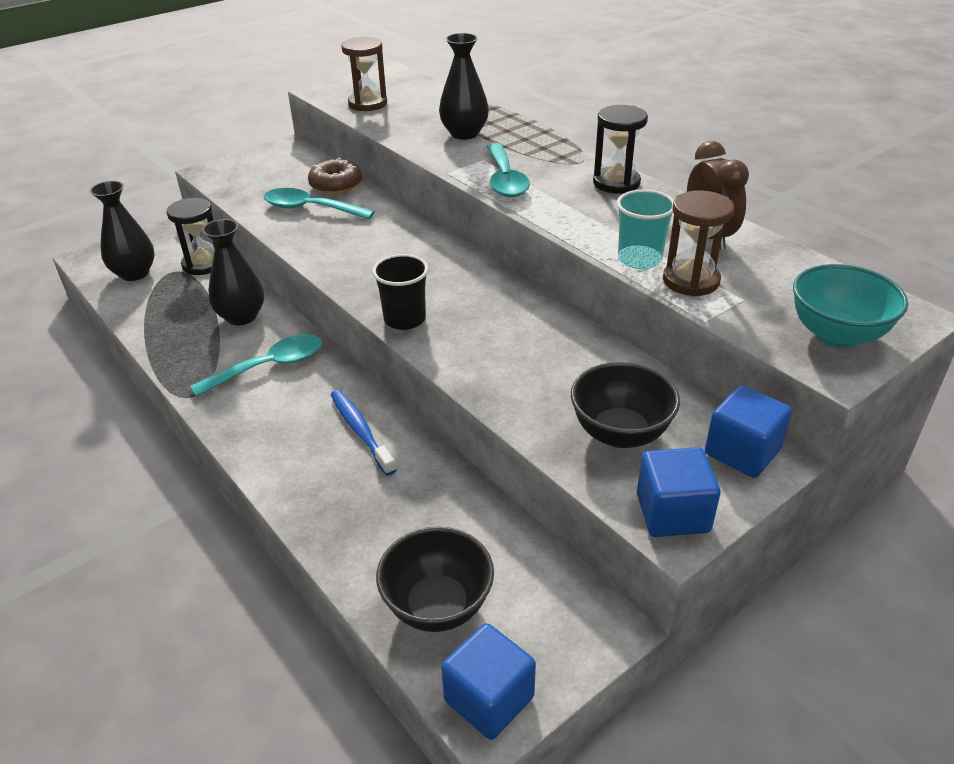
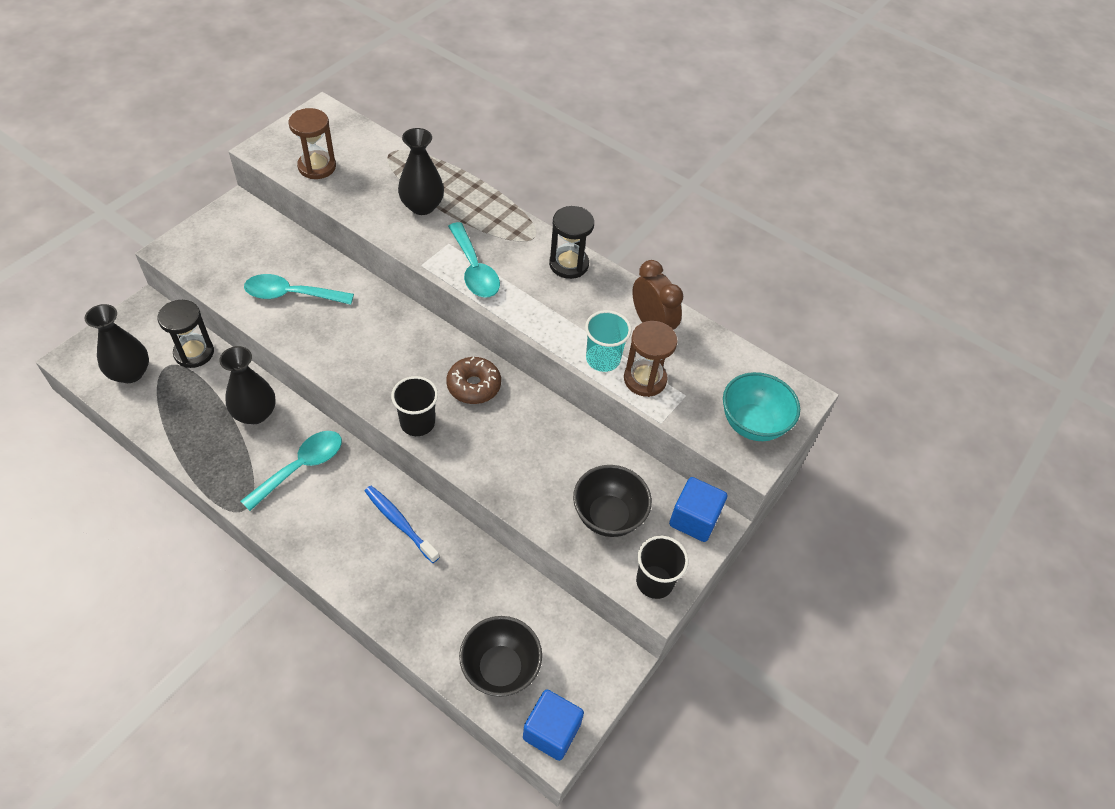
camera: 20 degrees left, 15 degrees up
brown donut [308,158,362,194] -> brown donut moved to [446,357,501,404]
blue cube [637,447,721,537] -> black cup [636,536,689,599]

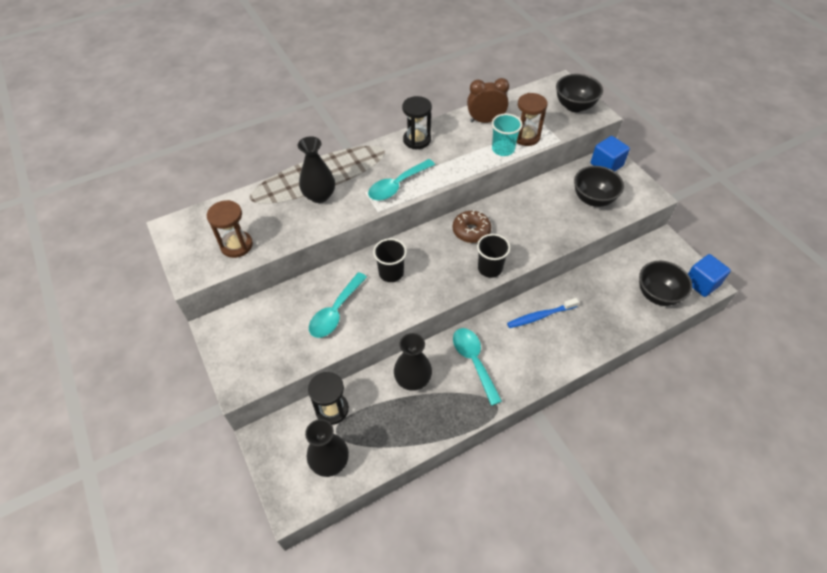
camera: 60 degrees left, 0 degrees up
turquoise spoon [448,222,500,298] -> turquoise spoon turned 135 degrees clockwise [368,159,435,201]
black cup [636,536,689,599] -> black cup moved to [373,238,407,282]
turquoise bowl [723,372,800,441] -> black bowl [556,74,603,112]

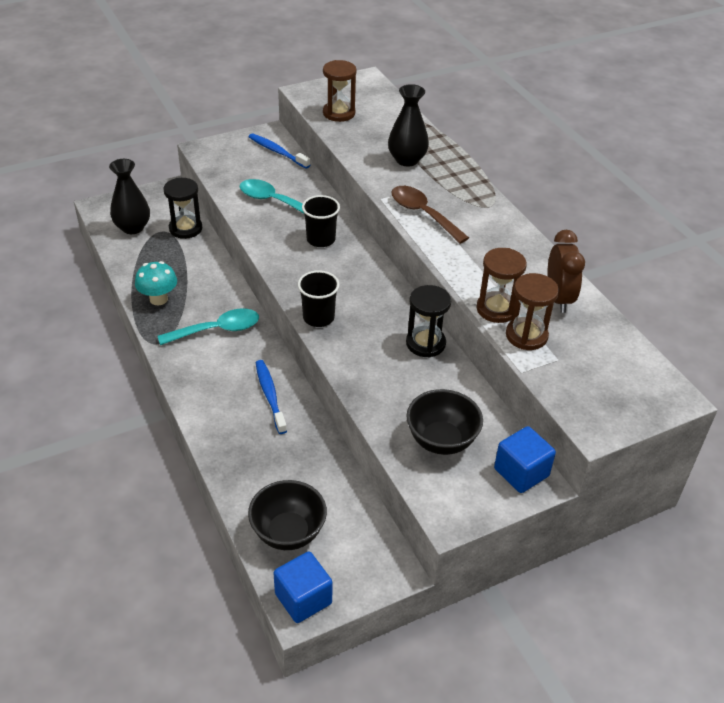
camera: 90 degrees right, 10 degrees down
turquoise spoon [368,159,435,201] -> brown spoon [391,186,469,244]
black vase [394,333,432,391] -> none
black hourglass [402,96,432,149] -> black hourglass moved to [406,285,451,358]
brown donut [453,210,491,243] -> none
turquoise cup [492,113,523,156] -> brown hourglass [476,248,527,323]
black bowl [556,74,603,112] -> none
none -> turquoise mushroom [135,261,177,305]
none -> blue toothbrush [249,133,310,169]

